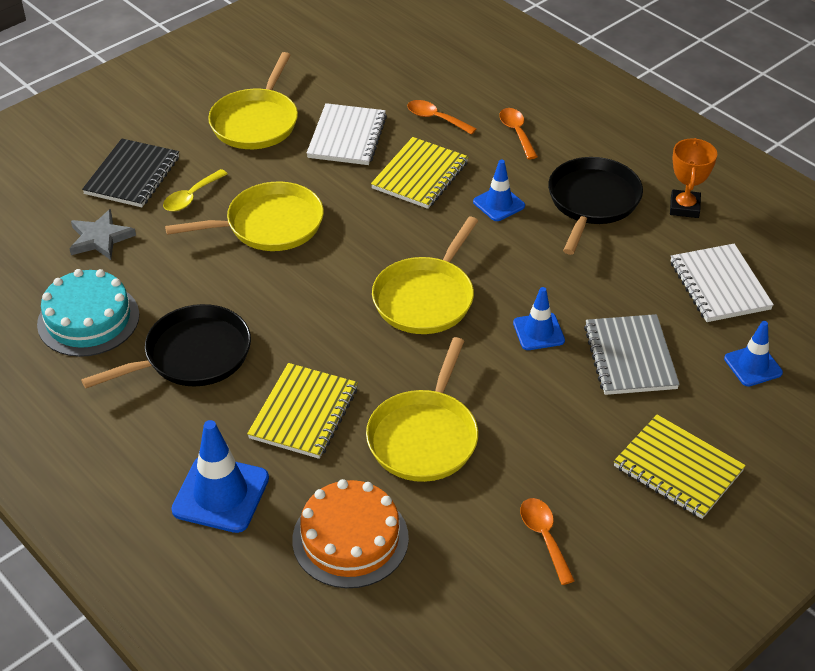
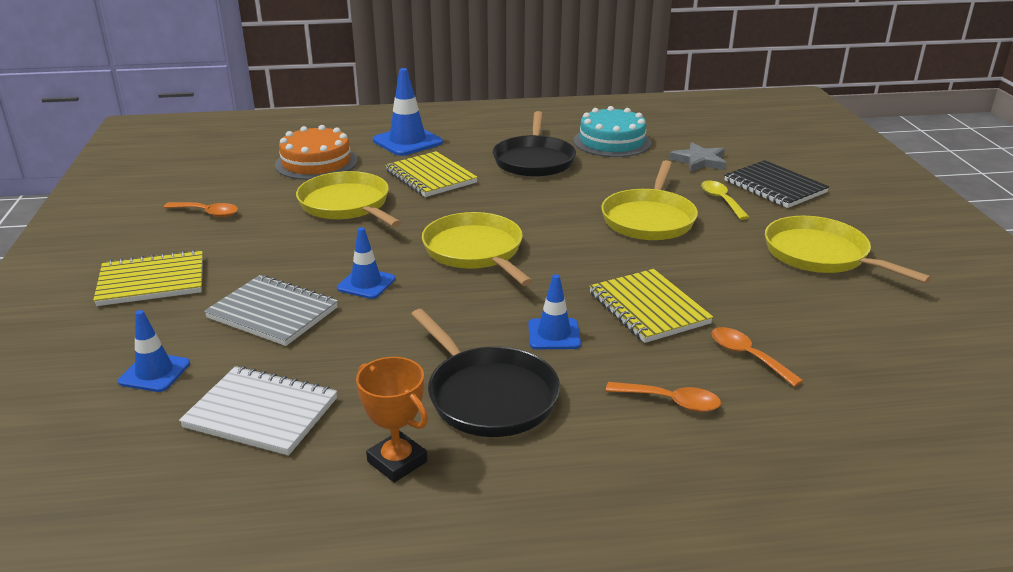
camera: 125 degrees right, 15 degrees down
white notebook [306,103,387,165] -> none
orange spoon [407,100,476,135] -> orange spoon turned 105 degrees counterclockwise [712,327,803,387]

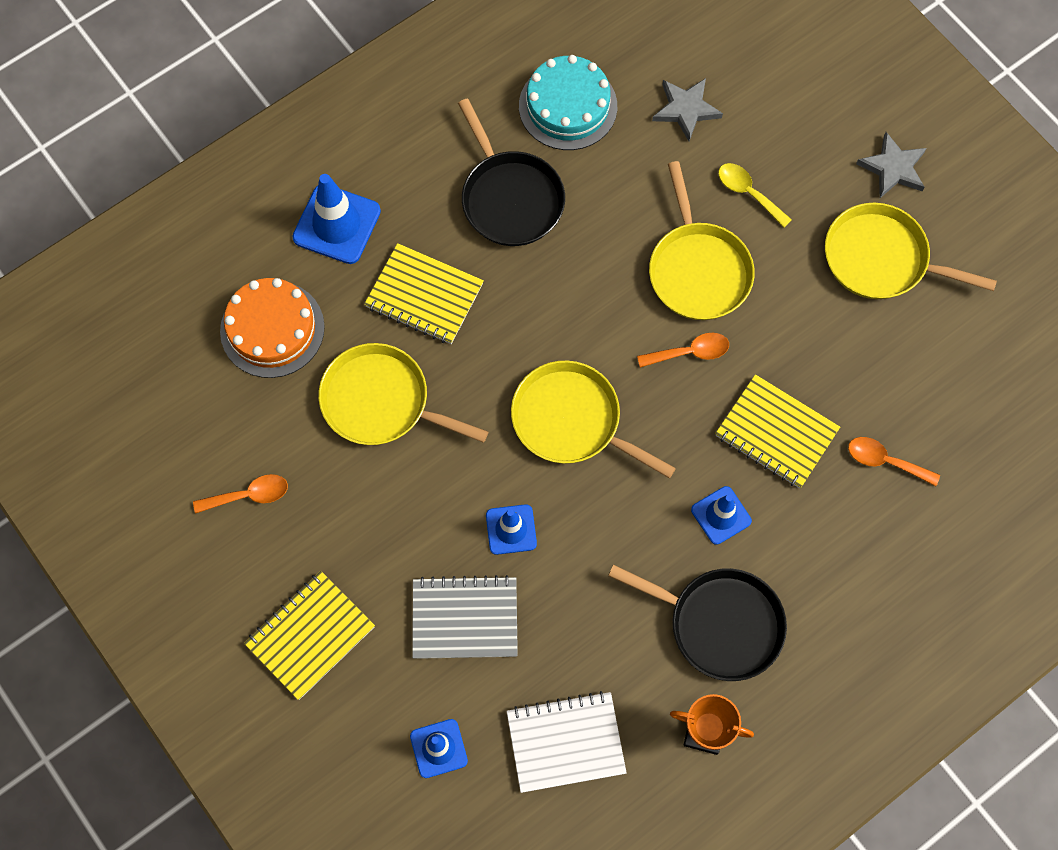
camera: 30 degrees left, 40 degrees up
orange spoon [606,382,721,412] -> orange spoon moved to [637,333,729,368]
black notebook [724,160,829,208] -> none
none -> grey star [856,132,927,198]

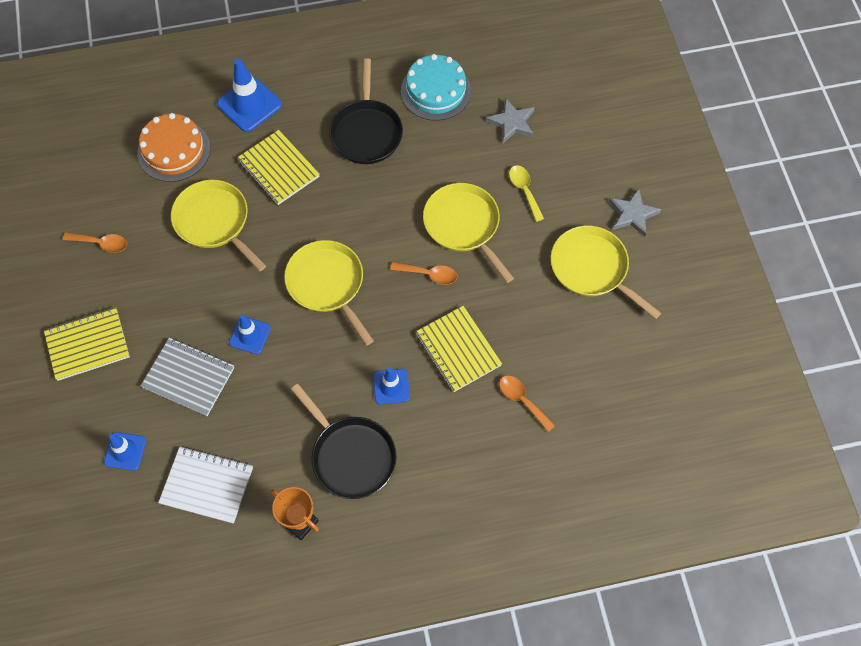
camera: 25 degrees right, 5 degrees down
yellow pan [649,161,755,320] -> yellow pan turned 135 degrees clockwise [423,183,514,283]

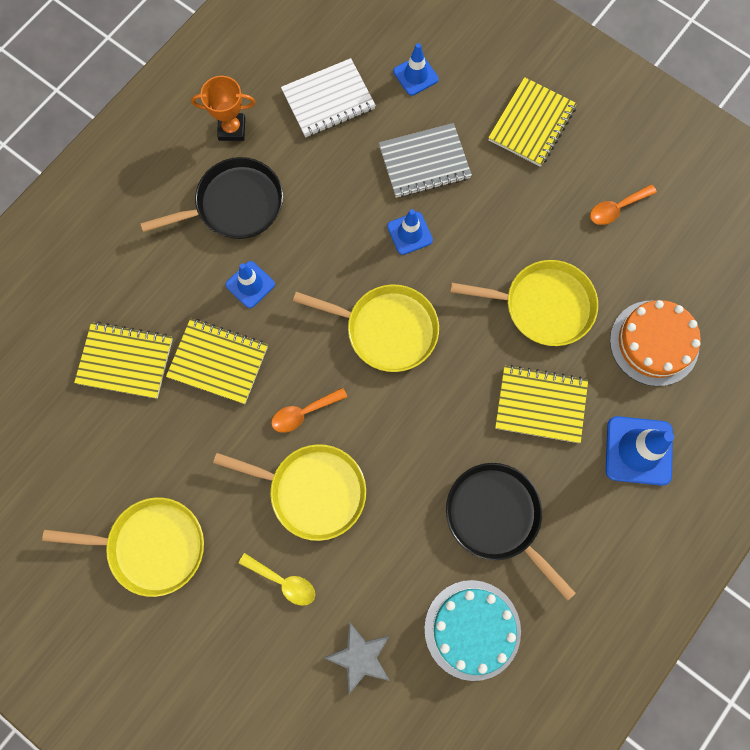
camera: 140 degrees right, 10 degrees up
black pan [291,384,397,499] -> black pan turned 150 degrees clockwise [140,157,283,239]
orange spoon [499,375,555,432] -> yellow notebook [74,322,173,399]
grey star [608,188,662,237] -> none

